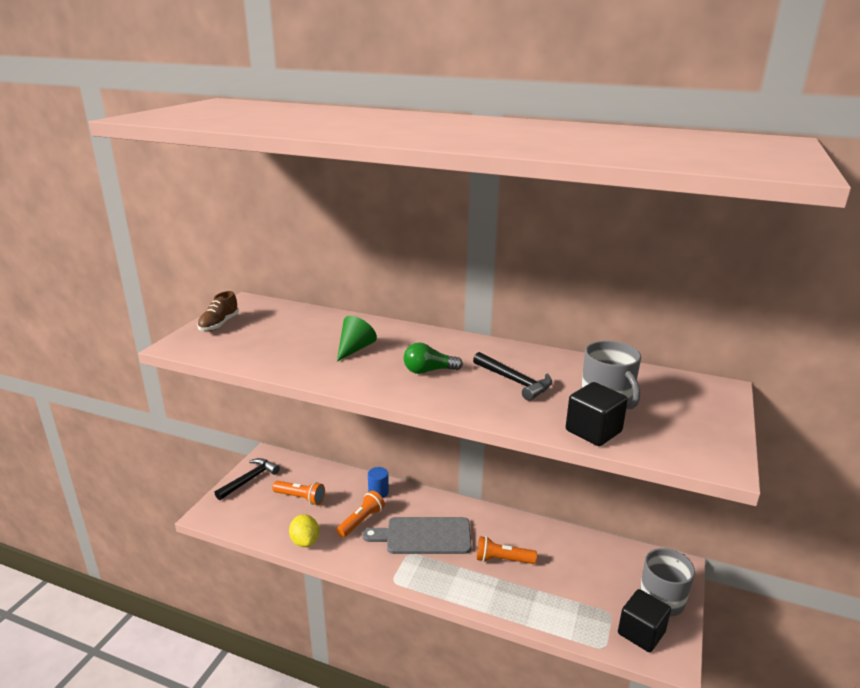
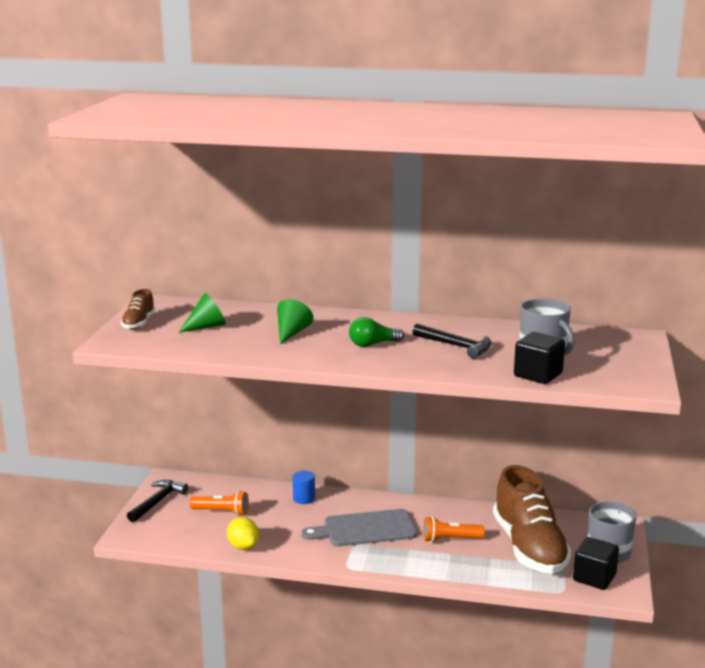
camera: 10 degrees left, 5 degrees down
orange flashlight [336,491,385,537] -> none
none -> green cone [179,293,226,332]
none -> brown shoe [493,465,572,574]

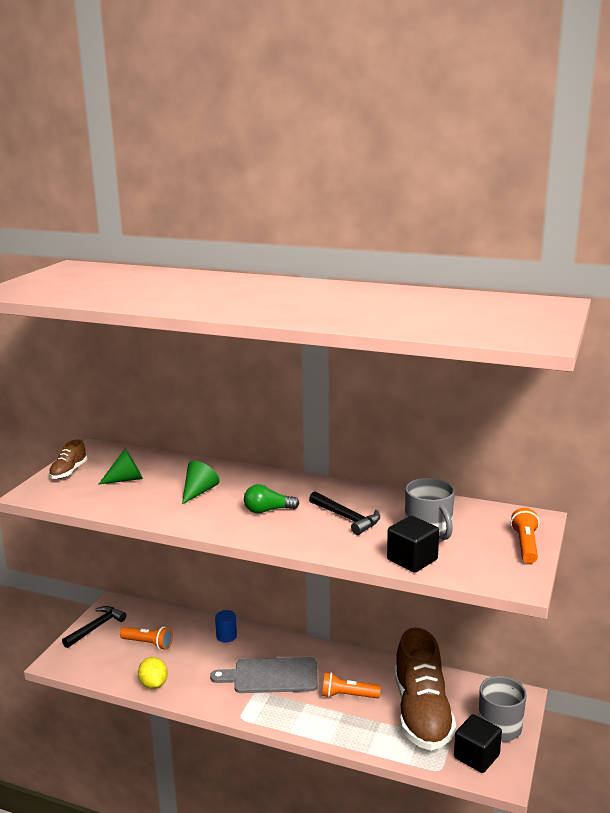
camera: 10 degrees right, 0 degrees up
none -> orange flashlight [511,508,539,564]

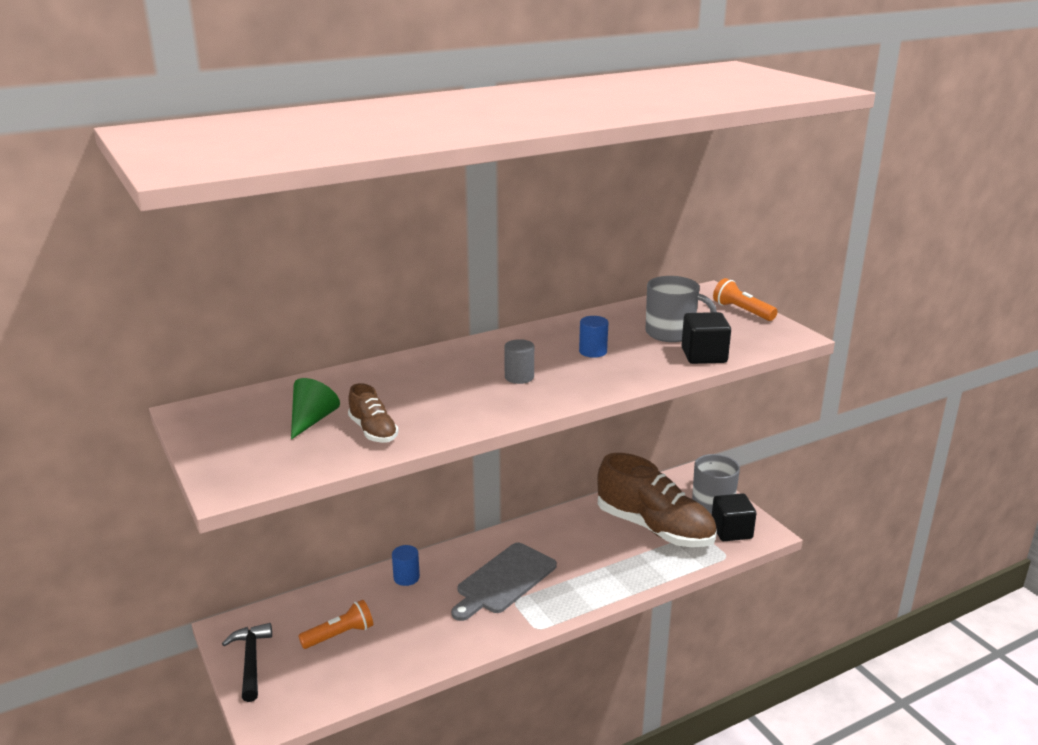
camera: 50 degrees left, 5 degrees up
brown shoe [49,439,87,479] -> brown shoe moved to [348,383,398,443]
yellow lemon [138,657,168,689] -> none
green cone [182,461,219,504] -> none
green light bulb [244,484,299,514] -> grey cylinder [504,339,534,384]
black hammer [309,492,380,535] -> blue cylinder [579,316,609,358]
orange flashlight [322,672,381,698] -> none

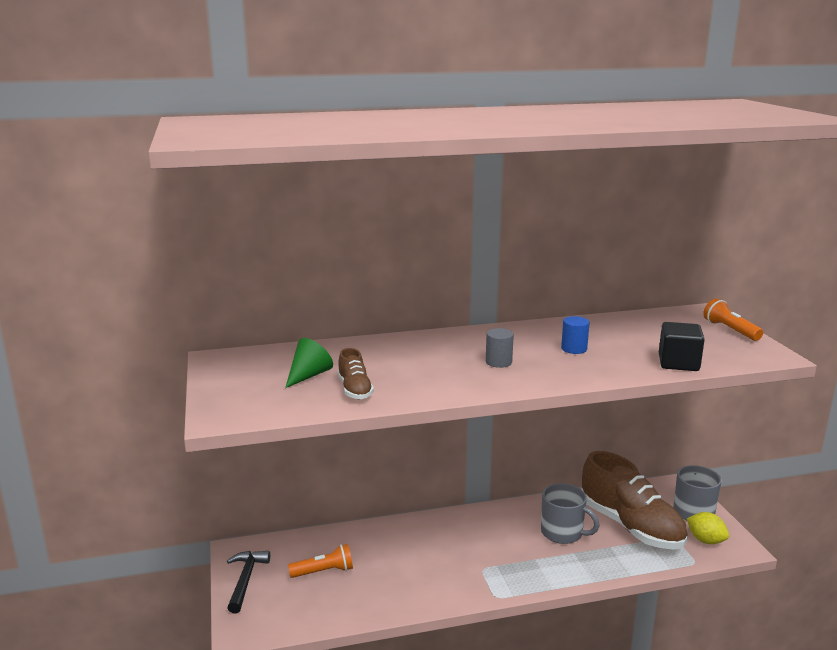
camera: 15 degrees right, 5 degrees down
blue cylinder [392,545,420,586] -> none
grey cutting board [451,543,557,621] -> none
grey mug [645,276,717,342] -> grey mug moved to [541,483,600,544]
black cube [712,493,757,541] -> yellow lemon [687,512,729,544]

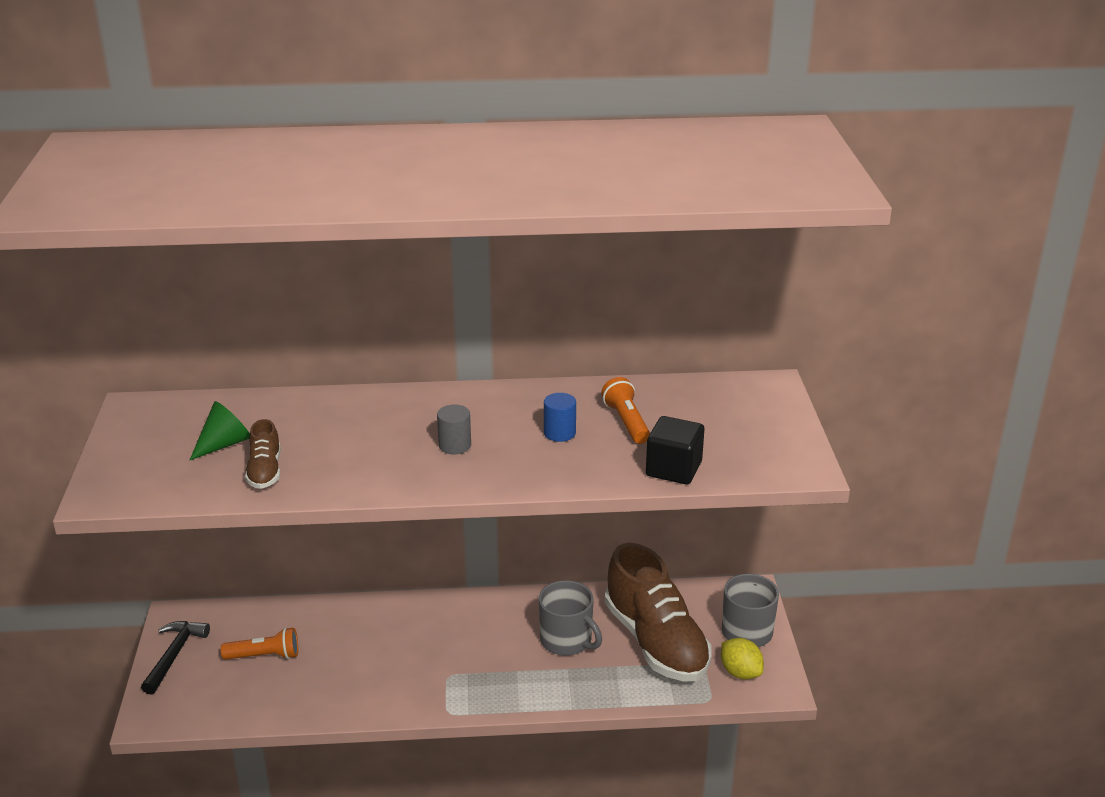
camera: 10 degrees right, 10 degrees up
orange flashlight [703,298,763,341] -> orange flashlight moved to [601,377,650,444]

